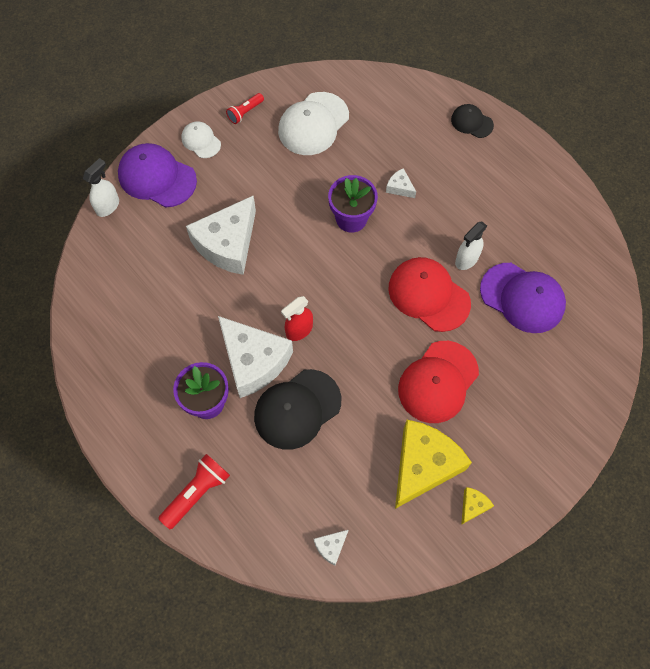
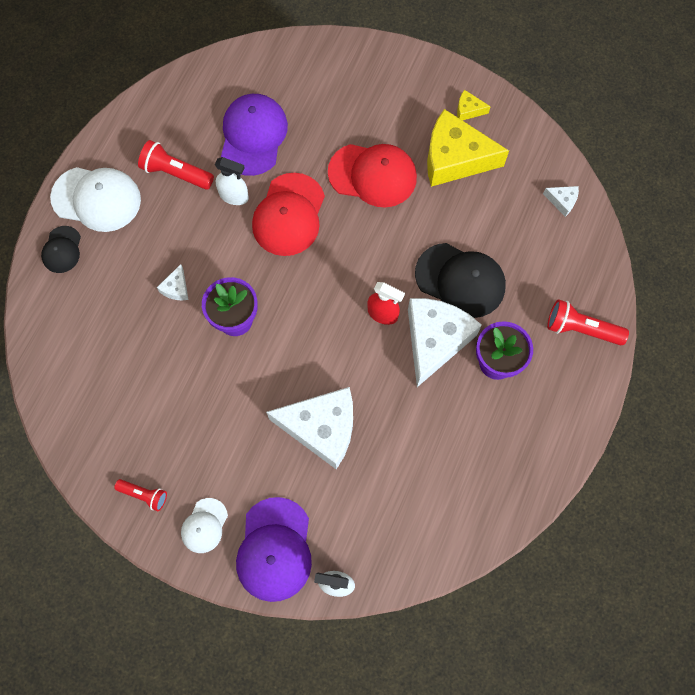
camera: 115 degrees left, 5 degrees up
white cap [278,92,349,155] -> white cap moved to [50,167,141,232]
none -> red flashlight [138,140,214,190]

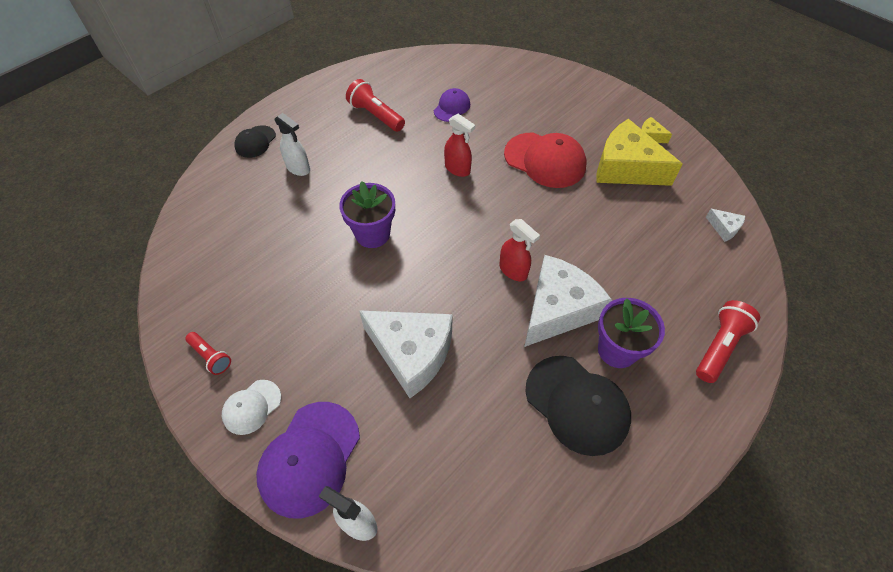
camera: 20 degrees right, 15 degrees down
white cap [50,167,141,232] -> none
white cheese [157,264,189,300] -> none
white spray bottle [215,157,249,205] -> white spray bottle moved to [275,113,310,176]
purple cap [221,94,288,176] -> purple cap [434,88,470,122], size x0.55
red cap [252,173,325,256] -> red spray bottle [444,114,475,177]
black cap [415,243,506,318] -> black cap moved to [525,356,631,456]
red flashlight [547,299,629,345] -> red flashlight turned 90 degrees clockwise [696,300,760,383]

